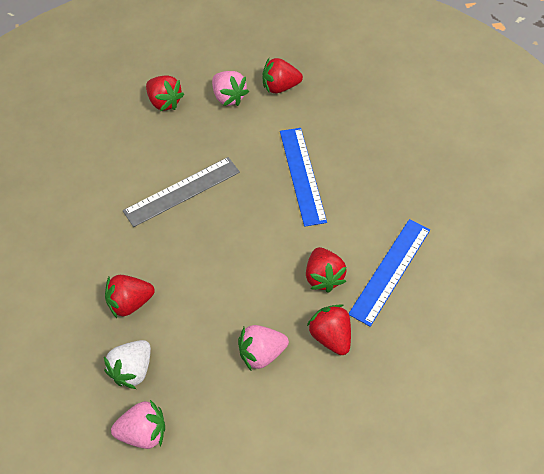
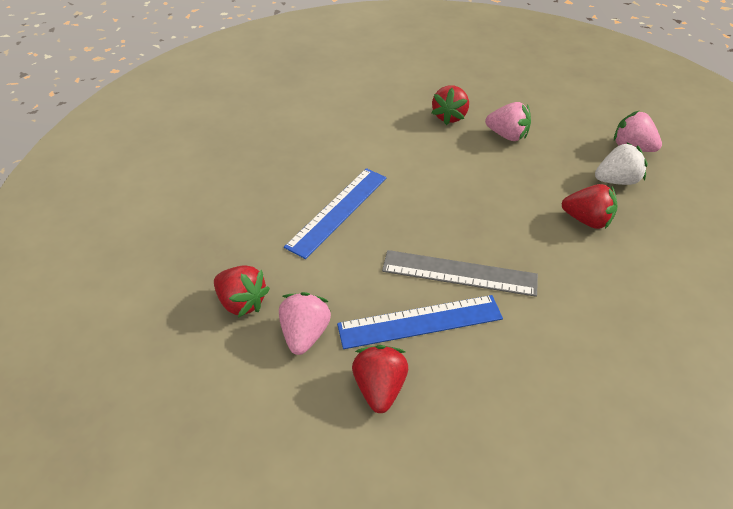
camera: 135 degrees left, 10 degrees down
red strawberry [306,247,347,293] -> none
blue ruler [348,219,430,327] -> blue ruler moved to [337,295,503,349]

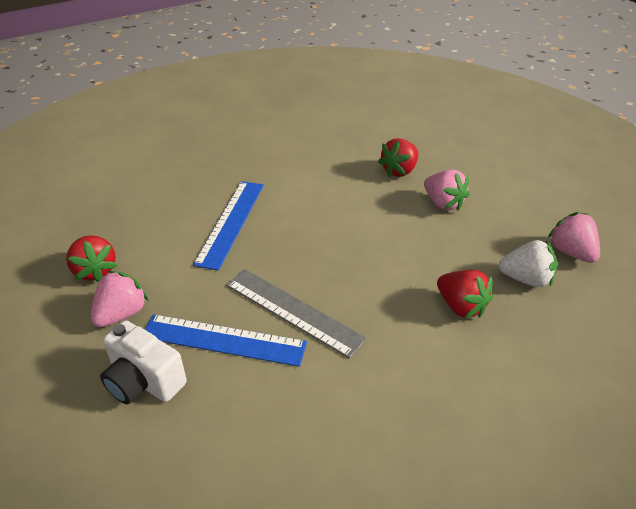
camera: 25 degrees right, 5 degrees down
blue ruler [284,168,386,259] -> blue ruler turned 45 degrees counterclockwise [193,181,264,271]
red strawberry [352,345,408,413] -> white camera [100,320,187,404]

